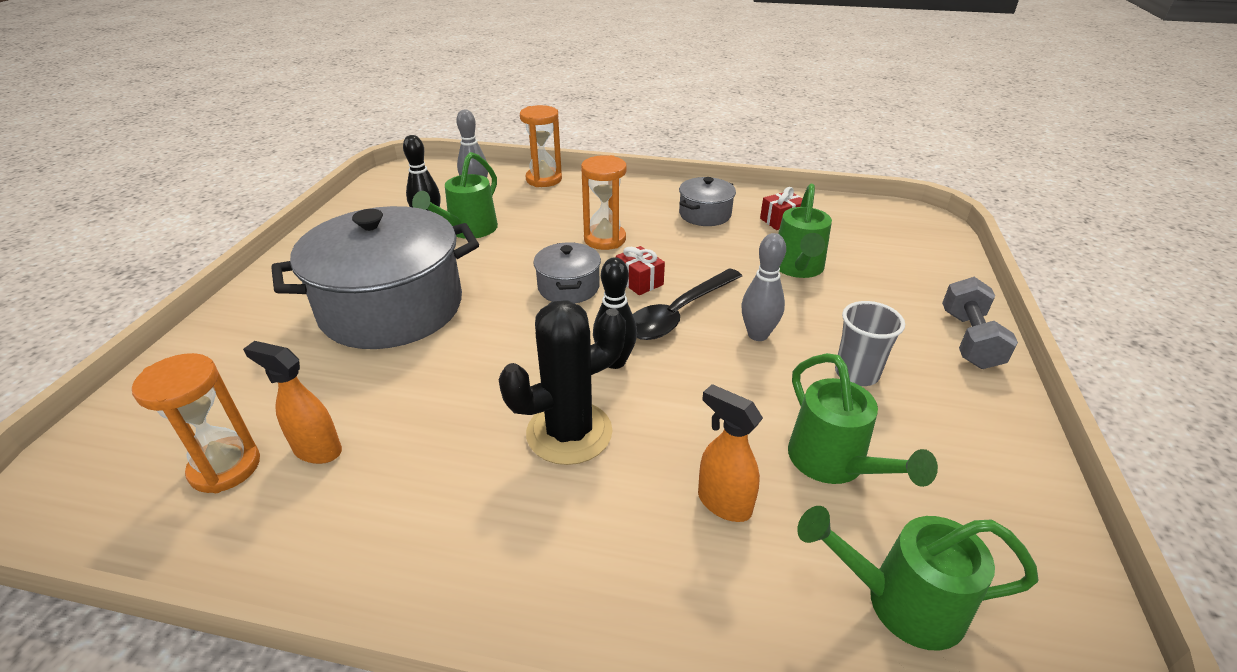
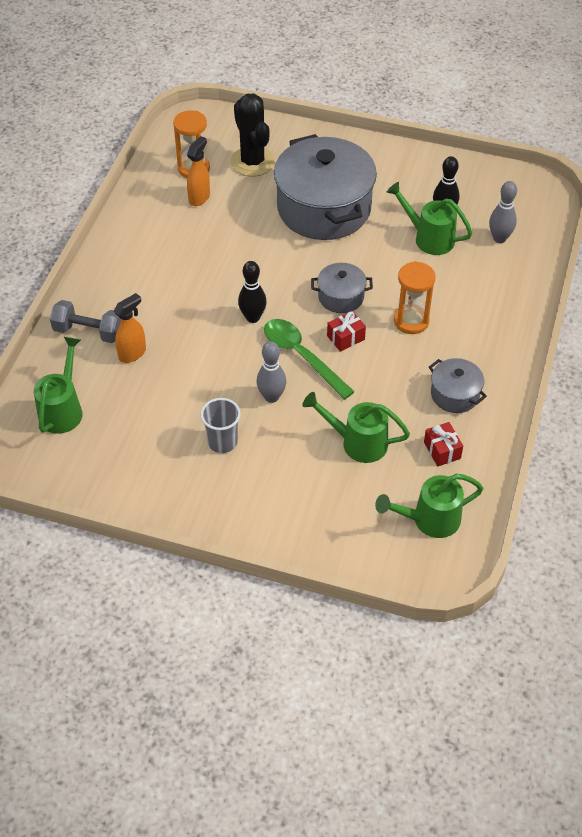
camera: 95 degrees right, 15 degrees up
black cactus [499,300,626,465] -> black cactus moved to [231,93,275,177]
orange hourglass [520,105,562,187] -> none
black spoon [633,268,742,340] -> green spoon [264,319,355,400]
green watering can [788,353,938,487] -> green watering can moved to [375,474,483,538]
grey dumbbell [942,277,1018,369] -> grey dumbbell moved to [50,300,121,343]

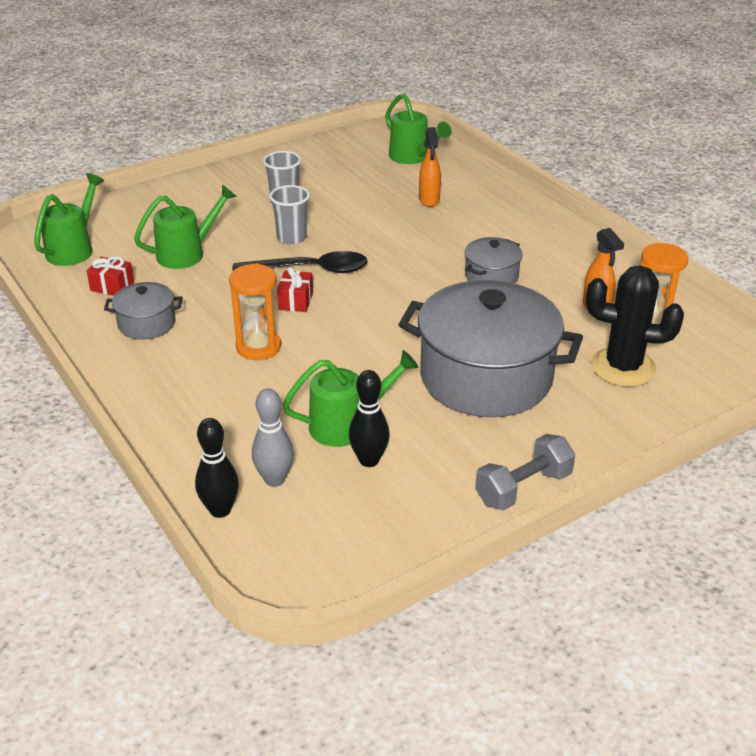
camera: 130 degrees right, 15 degrees down
grey dumbbell [50,300,121,343] -> grey dumbbell moved to [475,434,575,511]
black bowling pin [238,261,267,323] -> black bowling pin moved to [195,418,239,518]
grey bowling pin [257,341,286,403] -> grey cup [269,185,310,245]
green spoon [264,319,355,400] -> black spoon [232,251,368,273]
grey pot [311,263,373,313] -> grey pot moved to [465,237,523,284]

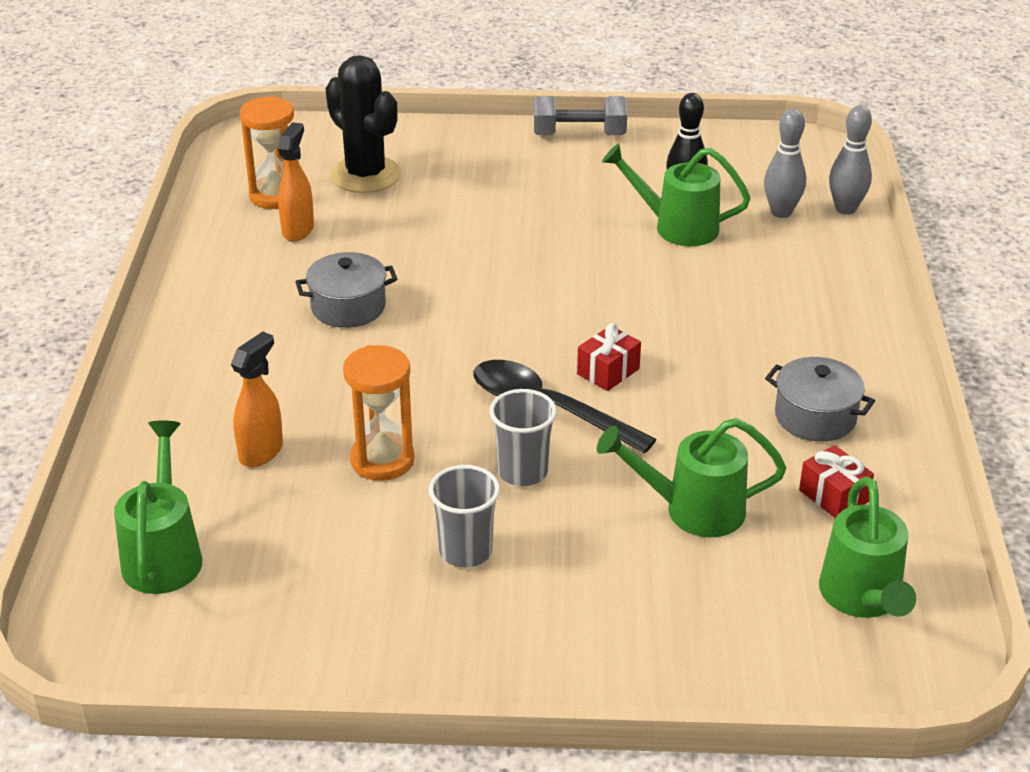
camera: 145 degrees left, 0 degrees up
green watering can [34,173,104,266] -> green watering can turned 60 degrees counterclockwise [819,477,916,618]
black bowling pin [195,418,239,518] -> grey bowling pin [829,105,872,215]
orange hourglass [229,263,281,360] -> orange hourglass moved to [343,345,415,481]
grey pot [398,280,583,417] -> none

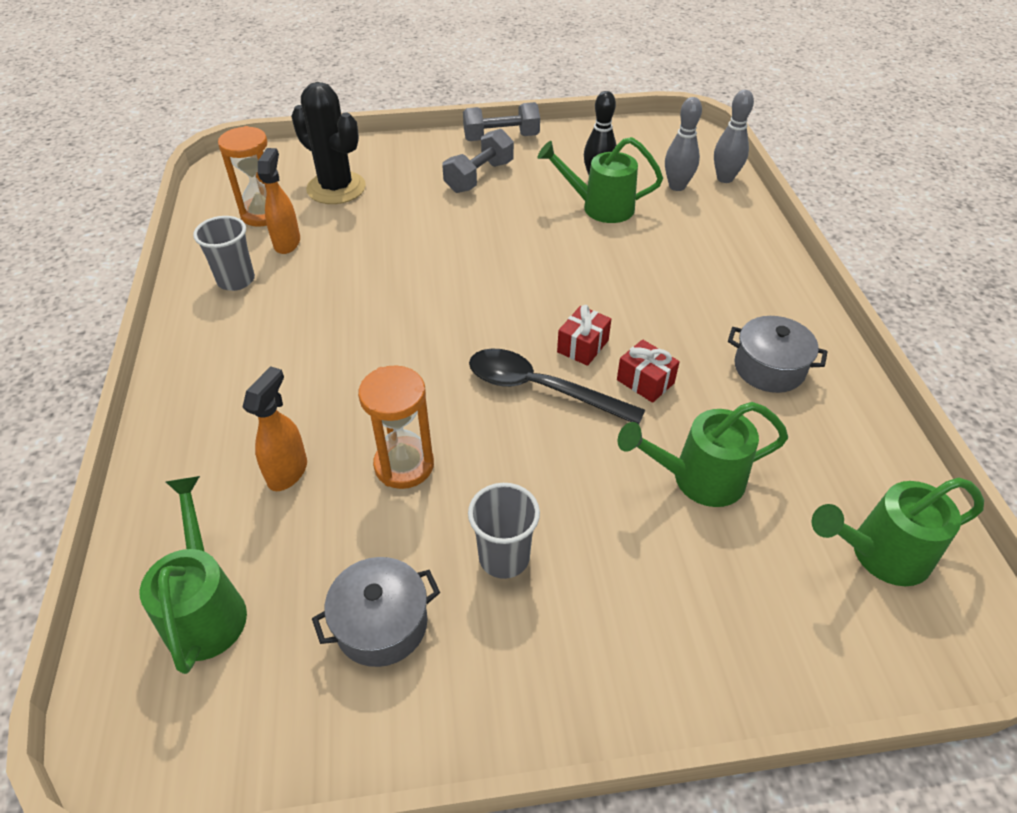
camera: 10 degrees left, 10 degrees up
grey pot [295,252,397,328] -> grey pot moved to [312,557,440,667]
grey cup [489,389,557,486] -> grey cup moved to [193,216,255,291]
red gift [799,445,874,518] -> red gift moved to [617,339,680,403]
green watering can [819,477,916,618] -> green watering can turned 90 degrees clockwise [812,477,984,586]
none -> grey dumbbell [442,129,514,193]

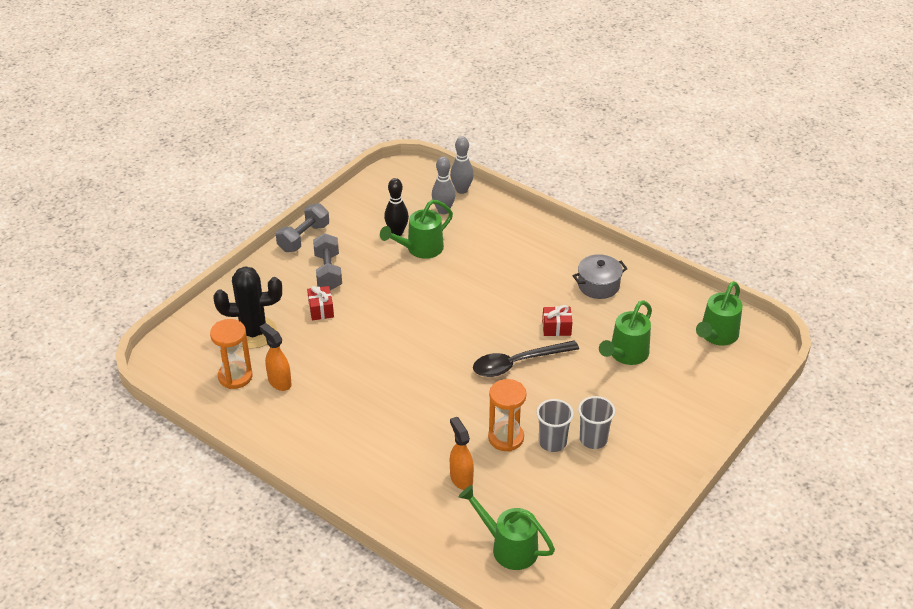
camera: 45 degrees left, 5 degrees down
grey cup [193,216,255,291] -> grey cup moved to [536,399,574,452]
grey pot [312,557,440,667] -> none
red gift [557,305,611,366] -> red gift moved to [307,286,334,320]

